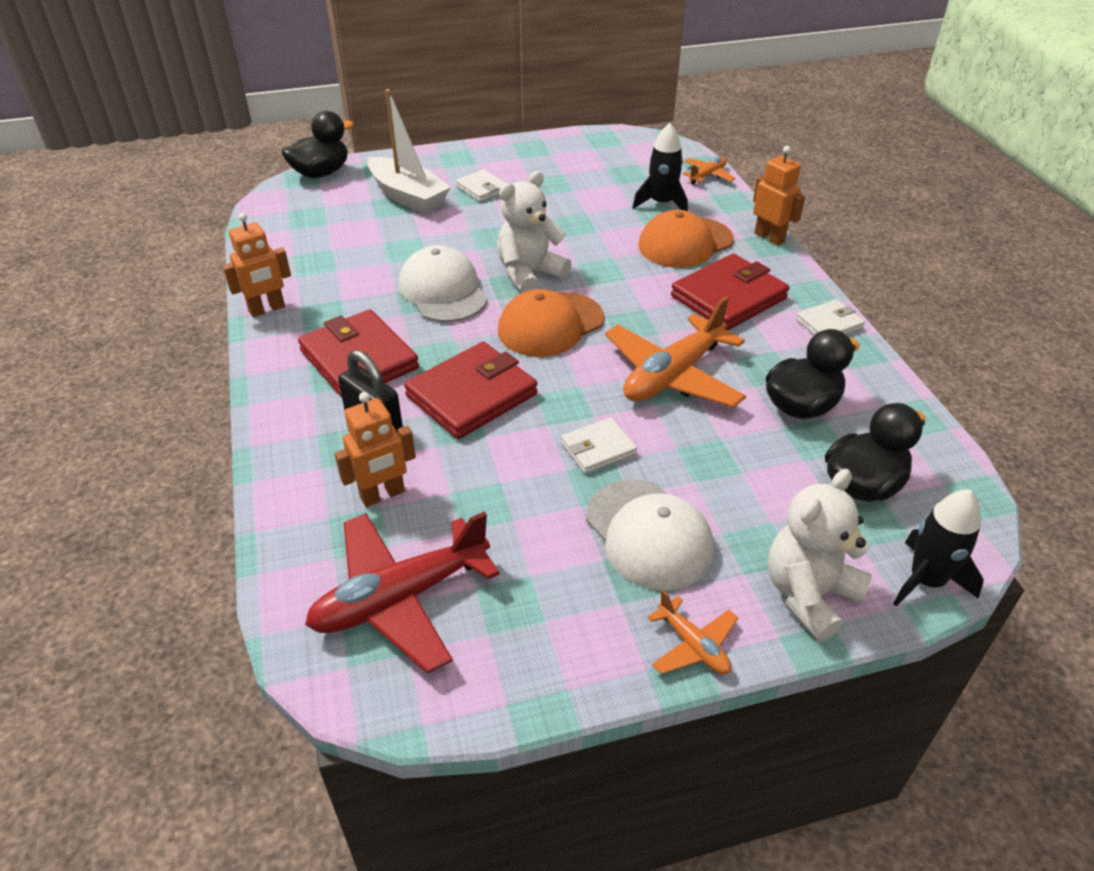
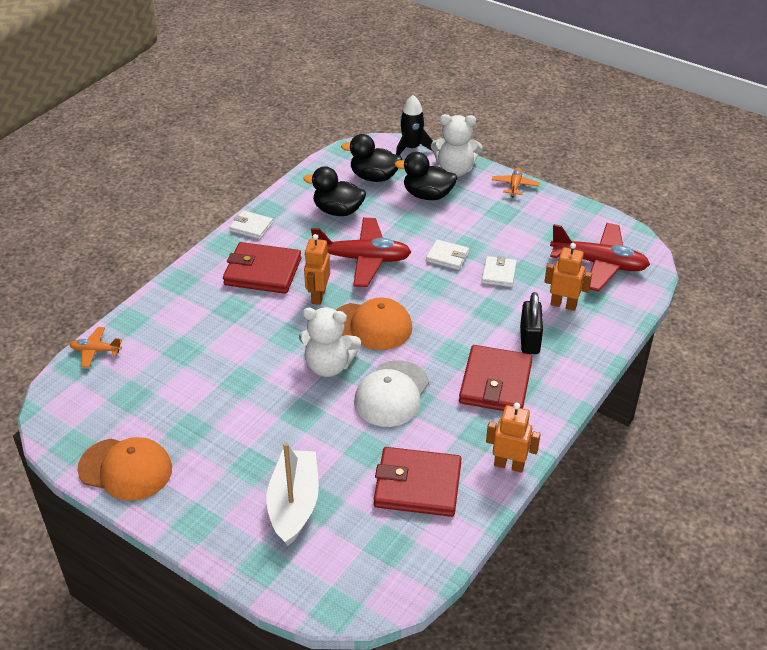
camera: 130 degrees left, 0 degrees up
black duck [281,111,354,178] -> black duck moved to [395,152,457,200]
red wallet [404,342,538,439] -> red wallet moved to [374,447,461,517]
white wallet [456,169,505,202] -> white wallet moved to [481,256,517,287]
white cap [586,479,714,591] -> none
orange plane [605,296,746,408] -> red plane [311,218,411,287]
black rocket [632,123,688,211] -> none
orange cap [638,210,734,268] -> orange cap moved to [77,437,172,501]
orange robot [753,146,805,246] -> orange robot moved to [304,234,330,305]

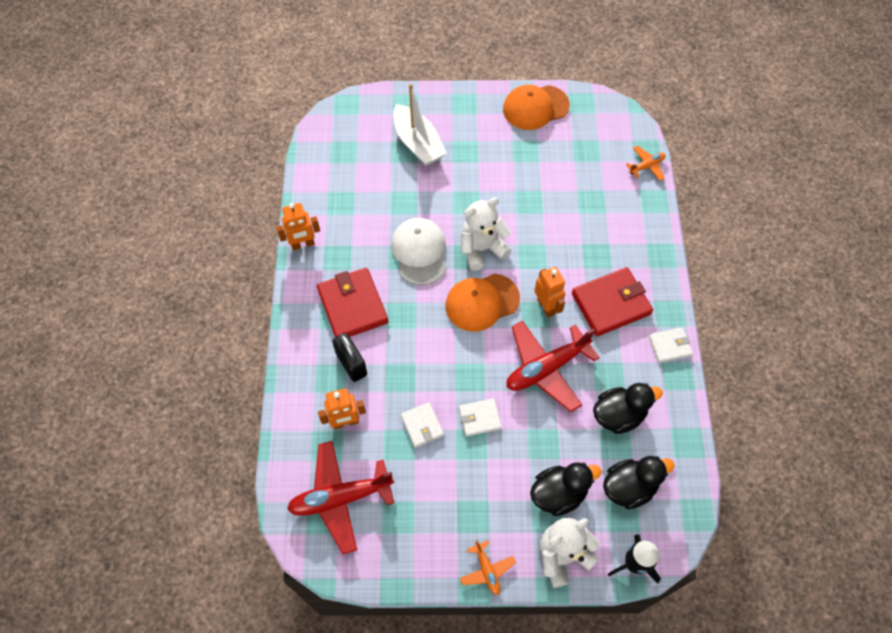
camera: 145 degrees right, 20 degrees up
red wallet [374,447,461,517] -> none

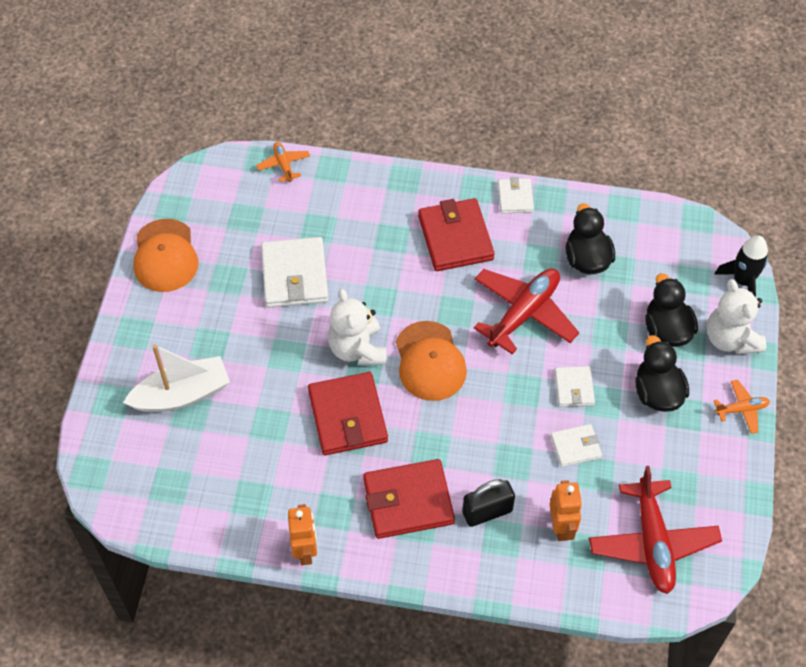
camera: 80 degrees left, 5 degrees down
white cap [391,218,447,285] -> red wallet [308,372,388,455]
red plane [506,321,600,412] -> red plane turned 120 degrees counterclockwise [474,268,579,354]
orange robot [534,267,565,318] -> none
black duck [603,456,675,509] -> black duck moved to [635,335,689,412]
none -> white wallet [261,237,329,308]

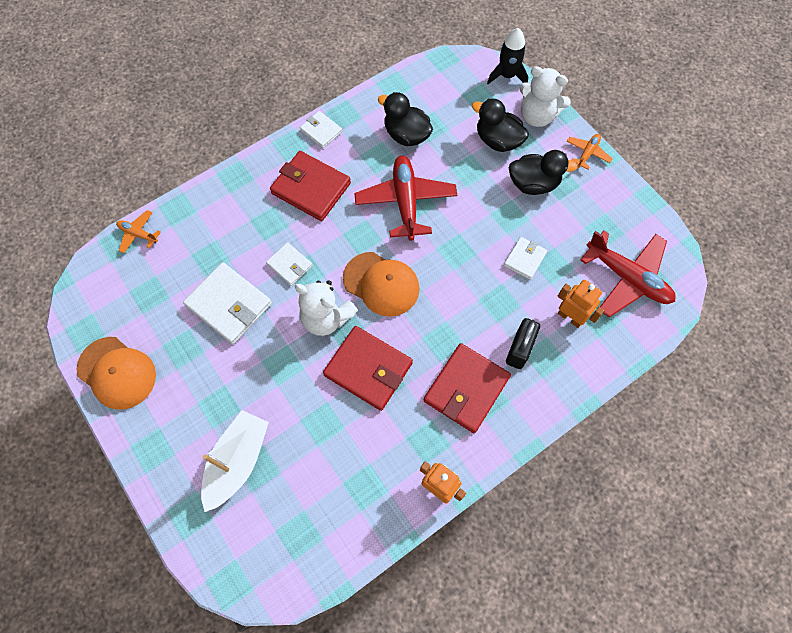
camera: 45 degrees left, 10 degrees up
white wallet [554,366,595,407] -> white wallet moved to [266,242,313,286]
black duck [635,335,689,412] -> black duck turned 150 degrees clockwise [509,150,578,195]

